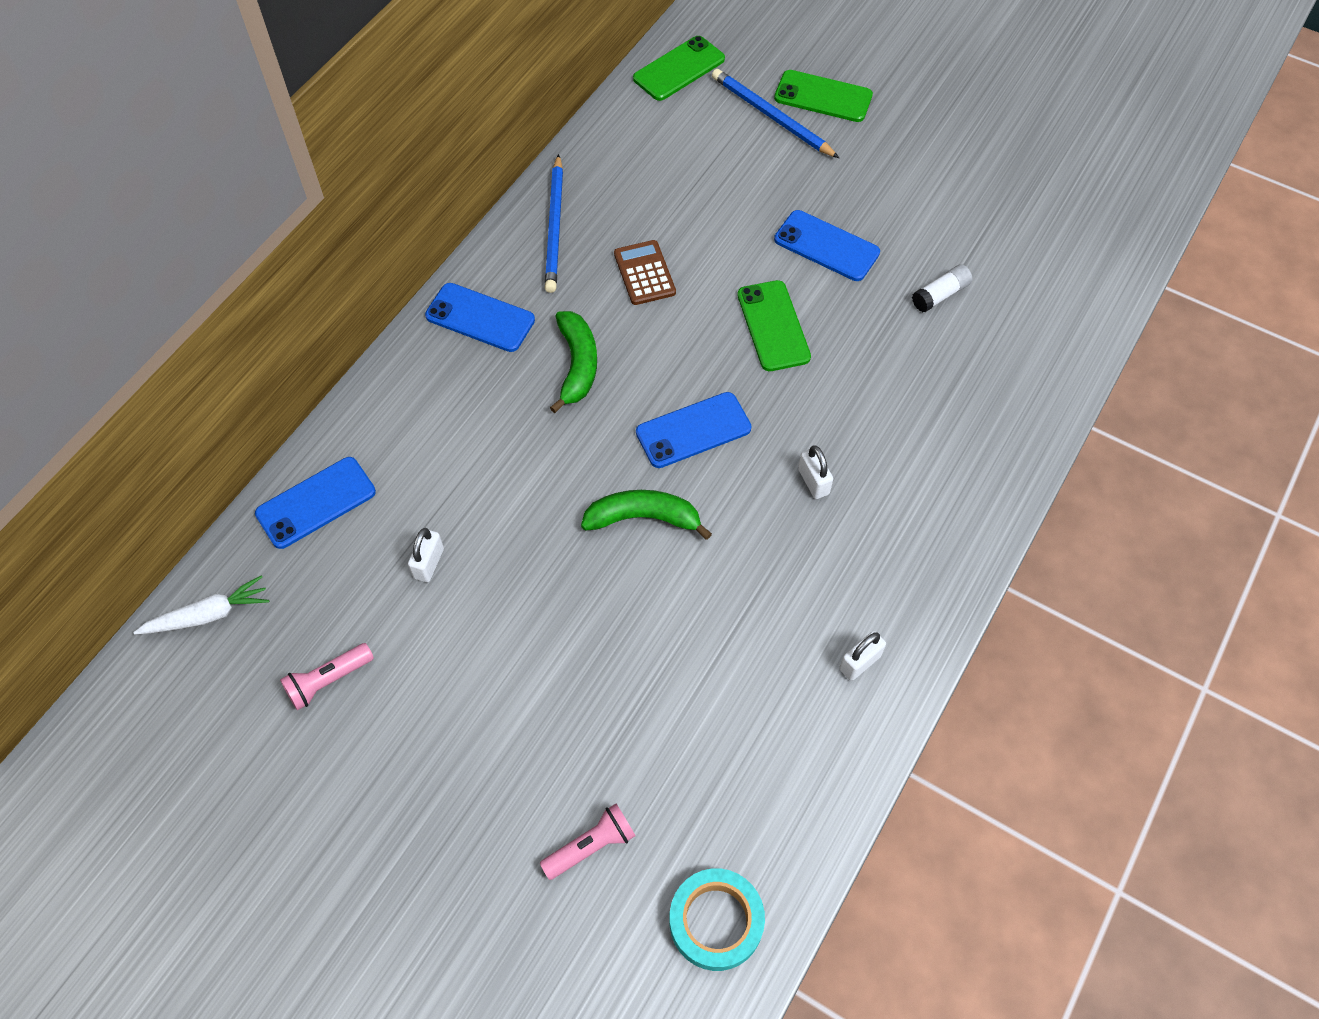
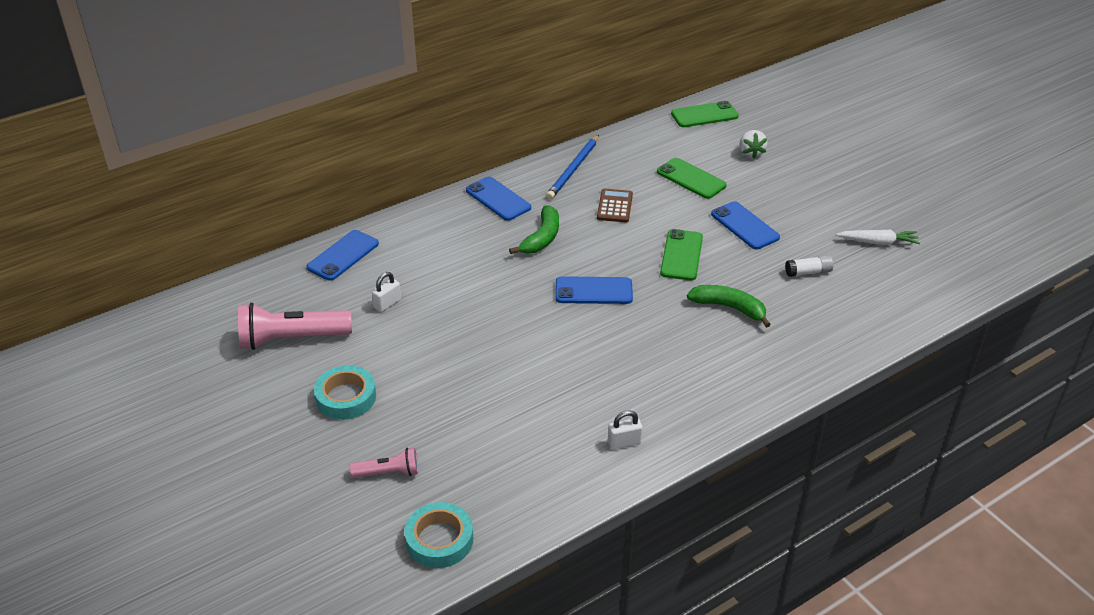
camera: 25 degrees right, 20 degrees down
white carrot [133,575,269,635] -> white carrot moved to [836,230,920,245]
blue phone [255,457,376,549] -> blue phone turned 45 degrees counterclockwise [307,230,379,281]
pink flashlight [280,643,374,710] -> pink flashlight [238,303,352,350], size x1.86
green banana [581,490,712,540] -> green banana moved to [687,285,771,328]
blue pencil [712,69,839,158] -> white strawberry [739,130,768,159]
green phone [774,70,873,122] -> green phone moved to [657,158,727,199]
white padlock [798,445,833,499] -> none
none -> turquoise tape [314,365,376,420]

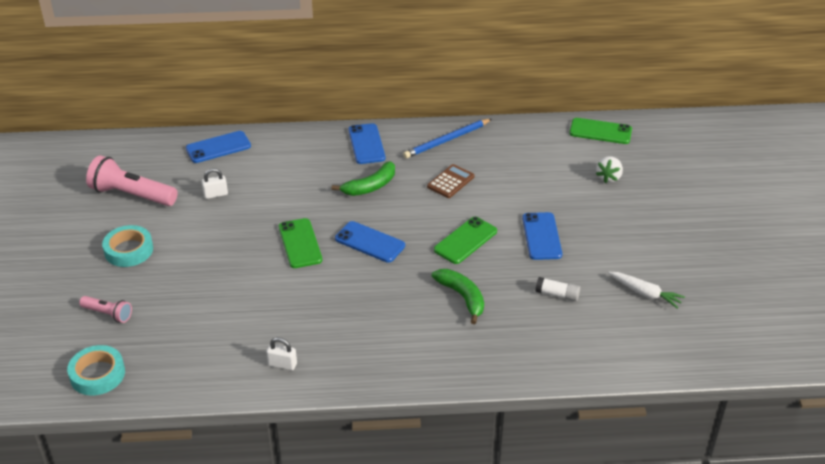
camera: 30 degrees right, 0 degrees up
green phone [657,158,727,199] -> green phone moved to [279,218,322,268]

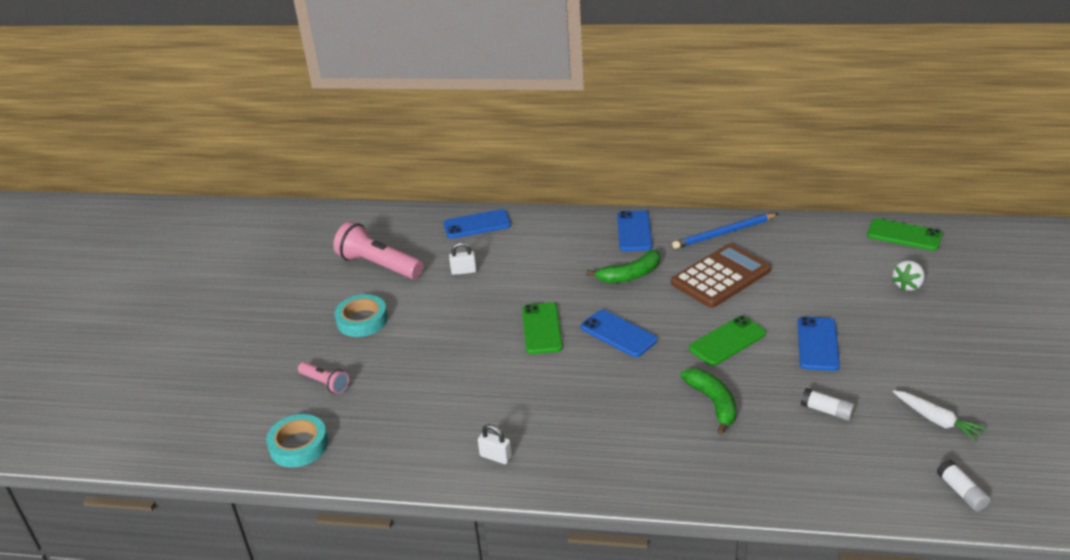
camera: 15 degrees right, 5 degrees down
brown calculator [427,164,474,198] -> brown calculator [671,244,771,308], size x1.79
none -> white glue stick [937,460,991,511]

